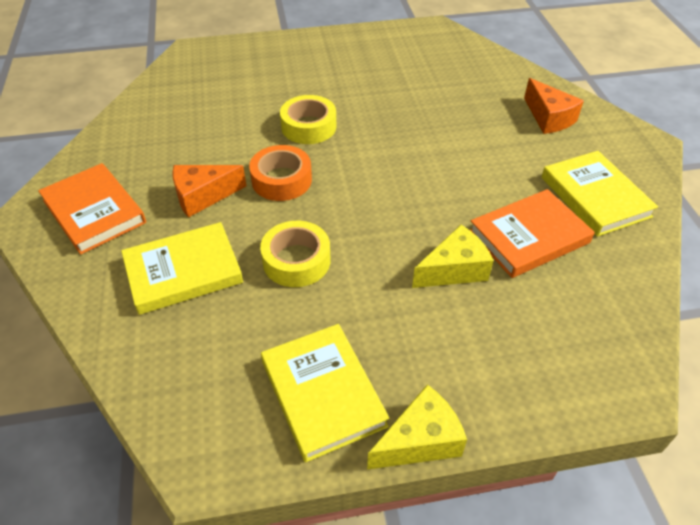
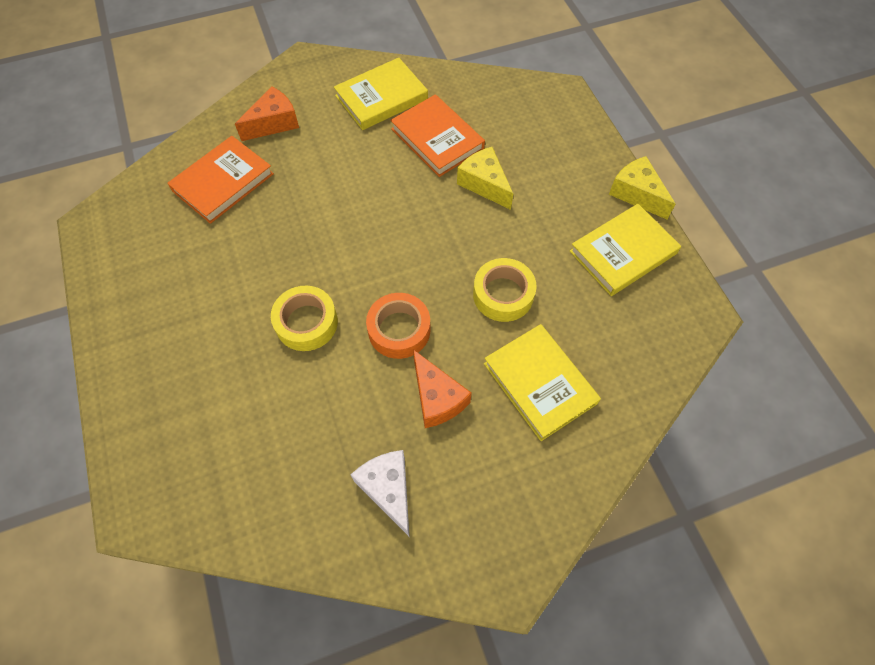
camera: 100 degrees left, 15 degrees up
orange book [38,163,146,255] -> orange book moved to [167,136,274,224]
none -> white cheese [351,450,409,536]

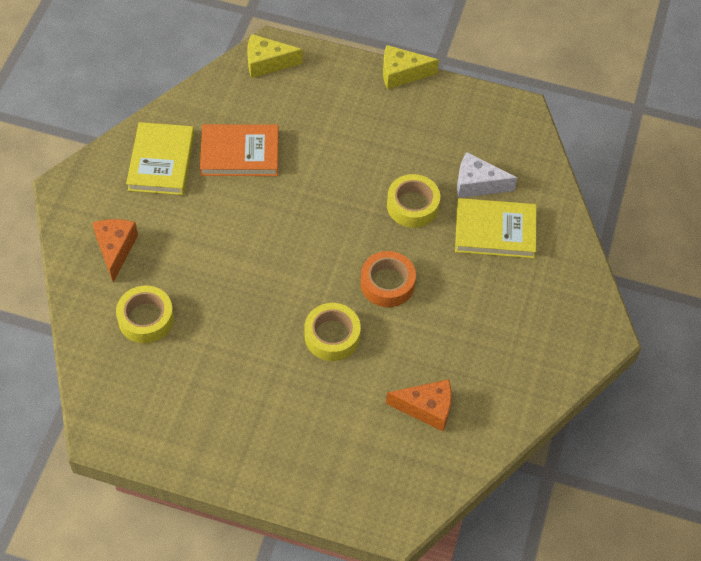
camera: 55 degrees left, 5 degrees down
orange book [167,136,274,224] -> yellow tape [116,285,174,343]
white cheese [351,450,409,536] -> white cheese moved to [457,152,517,198]
orange cheese [413,349,472,428] -> orange cheese moved to [386,379,452,431]
yellow cheese [457,147,513,210] -> yellow cheese moved to [247,34,303,78]
yellow book [570,204,681,296] -> none

